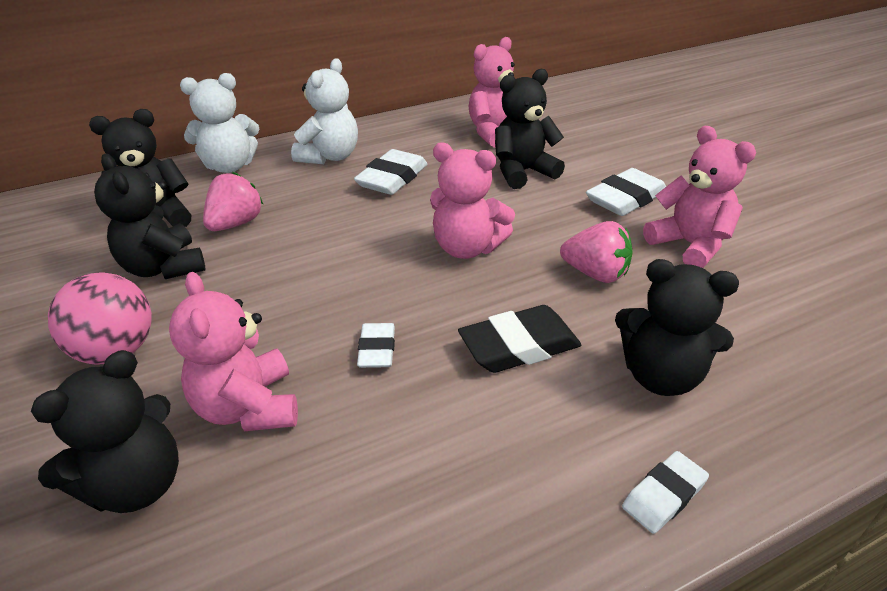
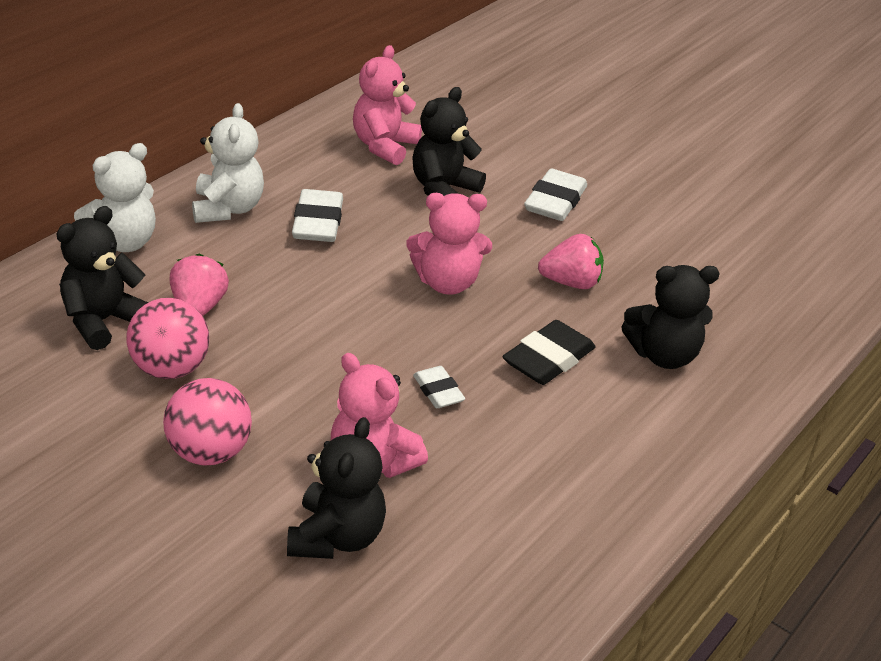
camera: 30 degrees left, 0 degrees up
black teddy bear [94,154,206,279] -> pink ball [126,298,209,379]
white eraser [622,451,709,534] -> none
pink teddy bear [643,126,756,268] -> none

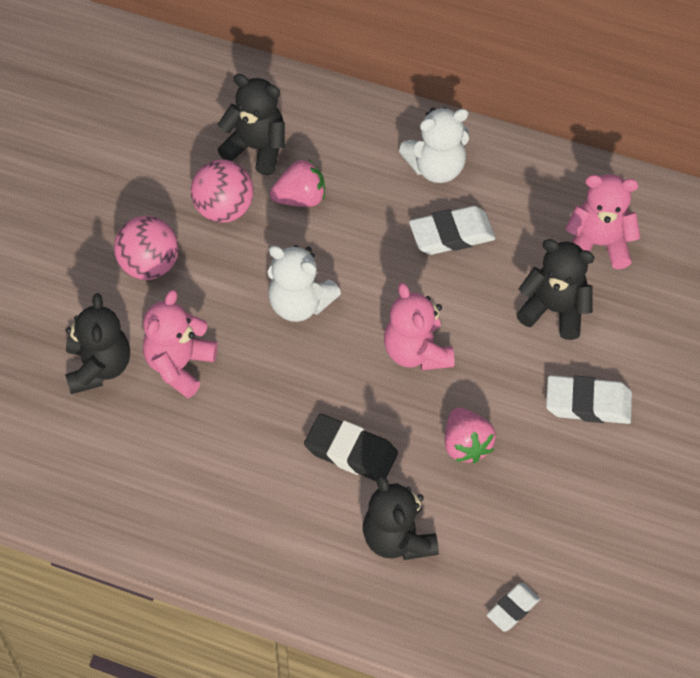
camera: 75 degrees right, 20 degrees up
white teddy bear [74,143,156,252] -> white teddy bear moved to [268,245,341,322]
black teddy bear [287,417,386,559] -> black teddy bear turned 90 degrees counterclockwise [65,293,130,394]
white eraser [413,366,465,408] -> white eraser moved to [487,583,540,632]

